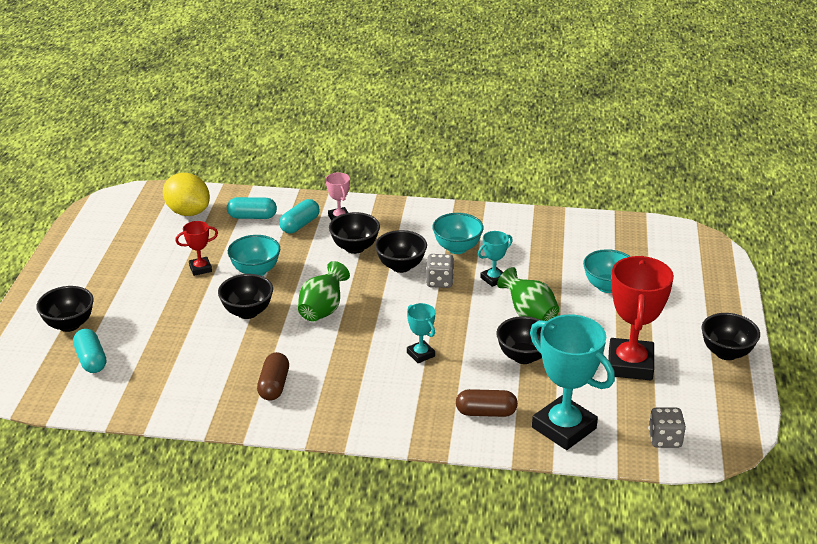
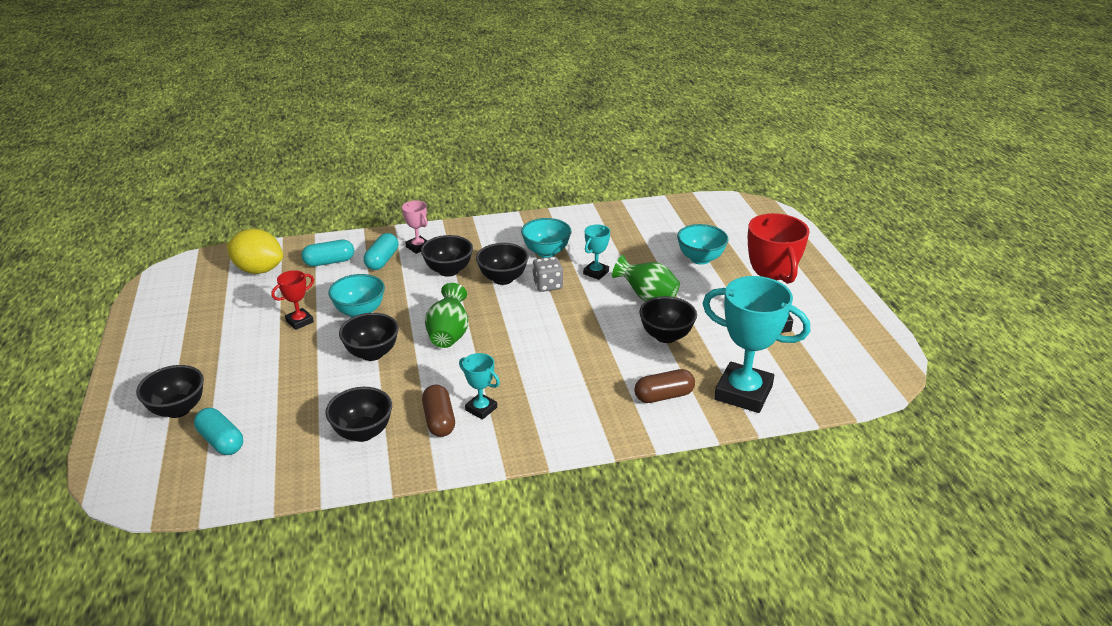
camera: 20 degrees left, 0 degrees up
turquoise trophy [407,303,435,363] -> turquoise trophy moved to [459,353,500,420]
grey dice [648,408,686,448] -> none
black bowl [701,313,760,360] -> black bowl moved to [325,387,392,442]

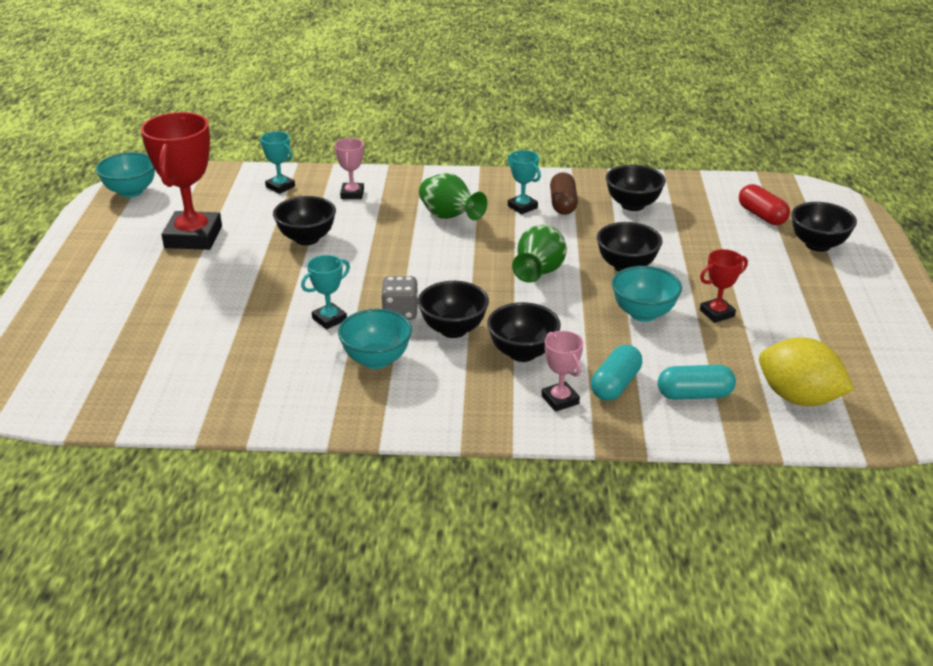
camera: 165 degrees left, 0 degrees up
turquoise capsule [194,408,243,455] -> red capsule [739,184,790,225]
green vase [612,255,680,301] -> green vase moved to [419,173,487,220]
brown capsule [634,369,695,403] -> pink trophy [335,138,364,199]
turquoise bowl [677,224,729,265] -> turquoise bowl moved to [96,152,155,198]
turquoise trophy [702,276,810,413] -> turquoise trophy [260,131,295,194], size x0.48

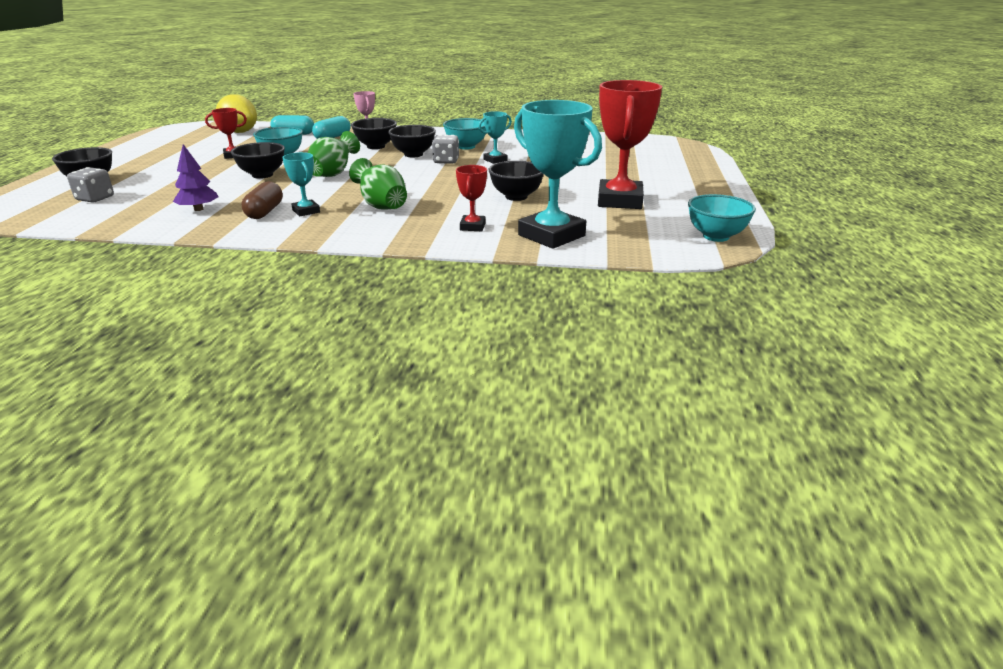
camera: 175 degrees left, 5 degrees down
turquoise trophy [260,131,295,194] -> turquoise trophy [514,100,602,249], size x2.07
pink trophy [335,138,364,199] -> red trophy [456,165,487,231]
black bowl [606,165,666,211] -> purple tree [173,144,218,211]
red capsule [739,184,790,225] -> grey dice [67,167,114,202]

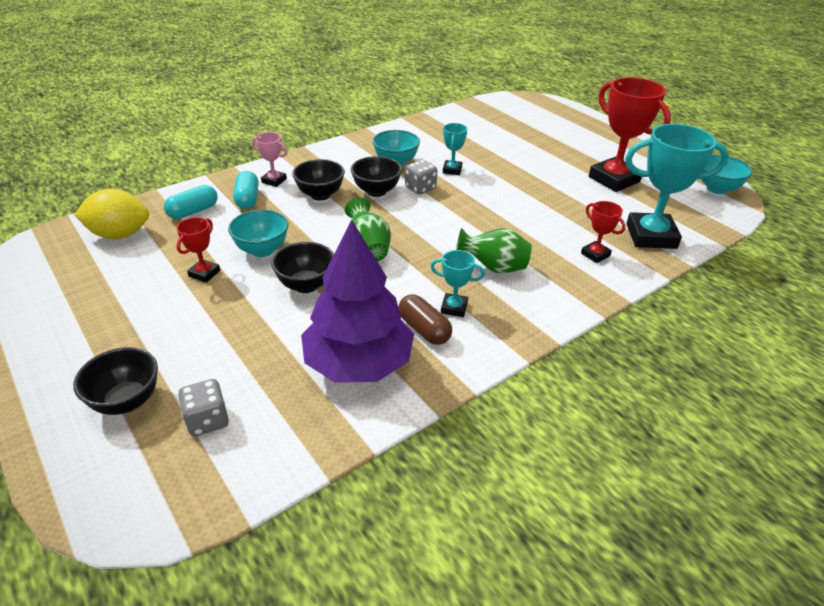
camera: 45 degrees left, 10 degrees up
purple tree [173,144,218,211] -> purple tree [301,219,414,383], size x2.14
black bowl [489,161,544,201] -> none

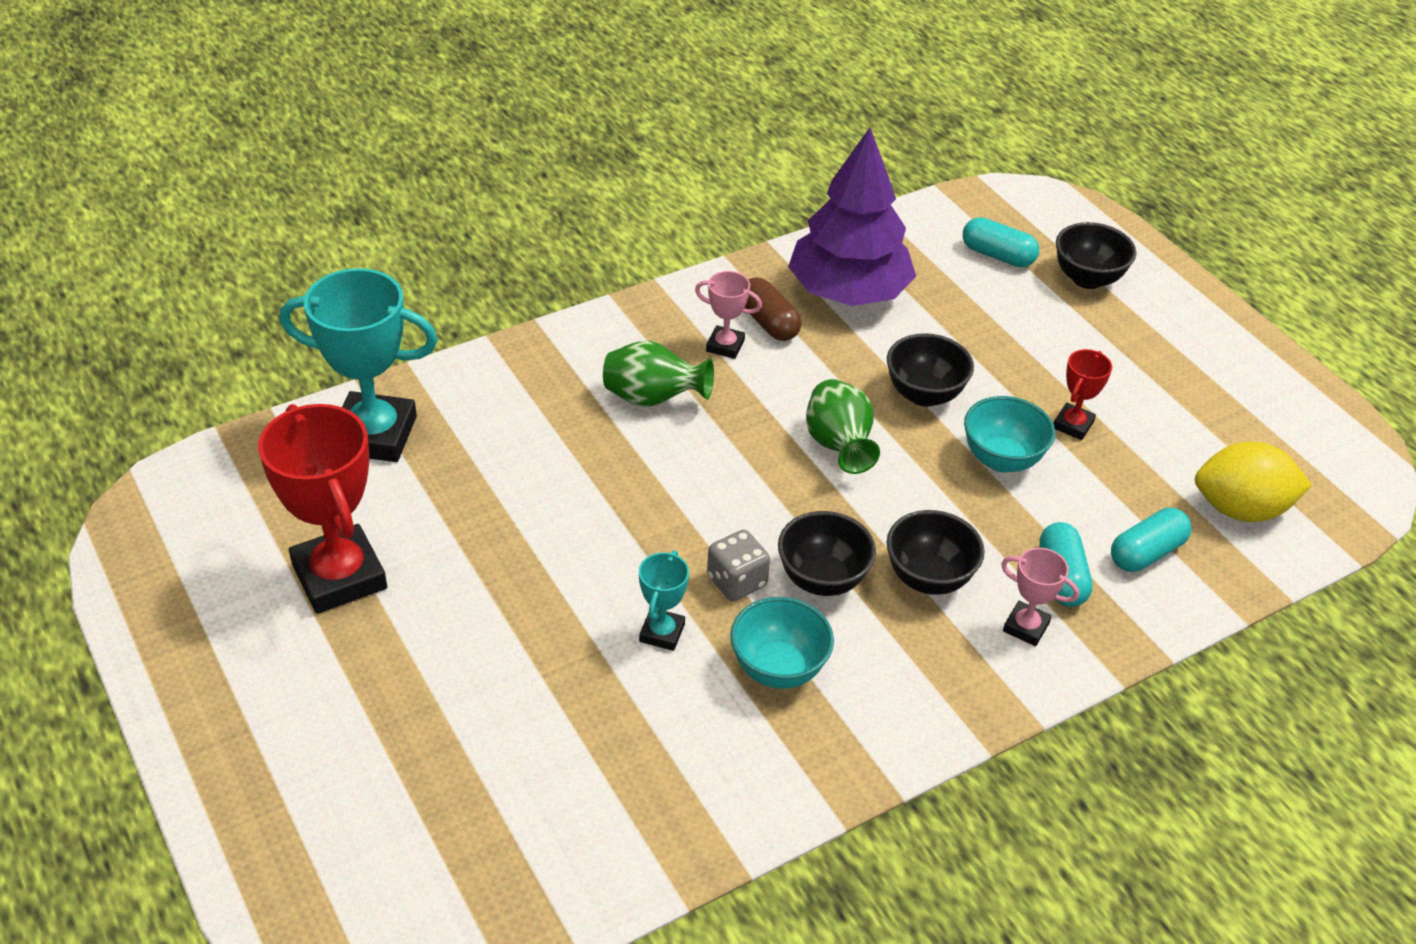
camera: 175 degrees left, 5 degrees up
grey dice [178,379,229,436] -> turquoise capsule [963,217,1039,267]
turquoise trophy [431,250,485,317] -> pink trophy [695,271,762,359]
red trophy [581,201,626,263] -> none
turquoise bowl [701,155,753,194] -> none

